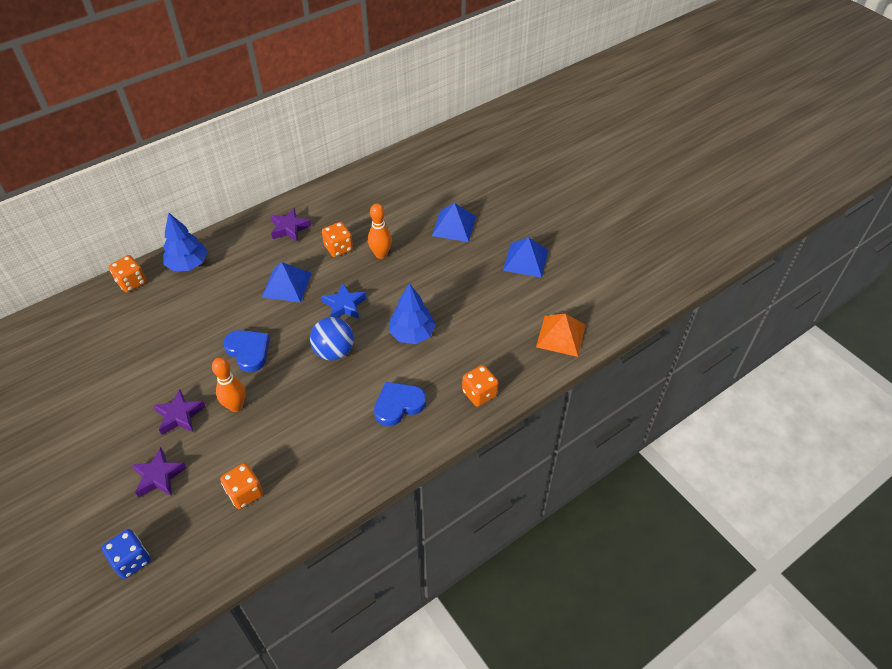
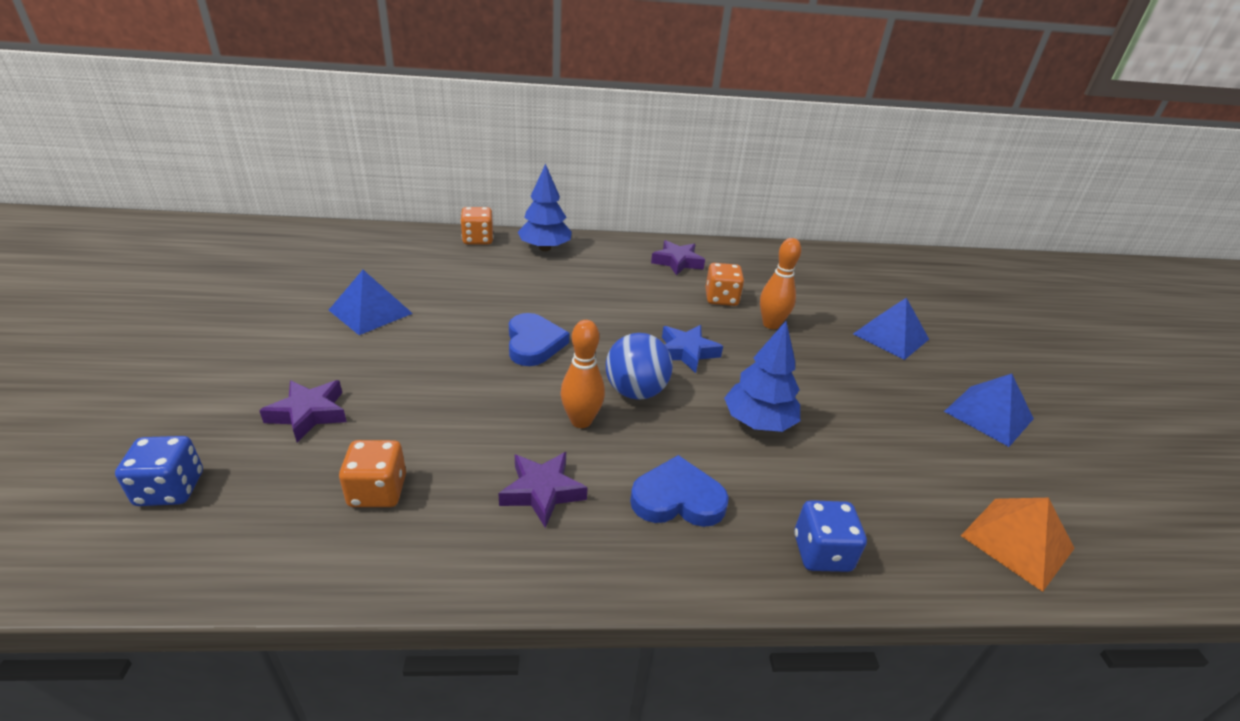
camera: 30 degrees right, 15 degrees down
purple star [153,389,205,435] -> purple star moved to [498,452,588,528]
orange bowling pin [212,357,246,412] -> orange bowling pin moved to [561,320,605,428]
blue pyramid [262,262,312,302] -> blue pyramid moved to [329,270,413,335]
orange dice [462,365,498,407] -> blue dice [794,500,867,572]

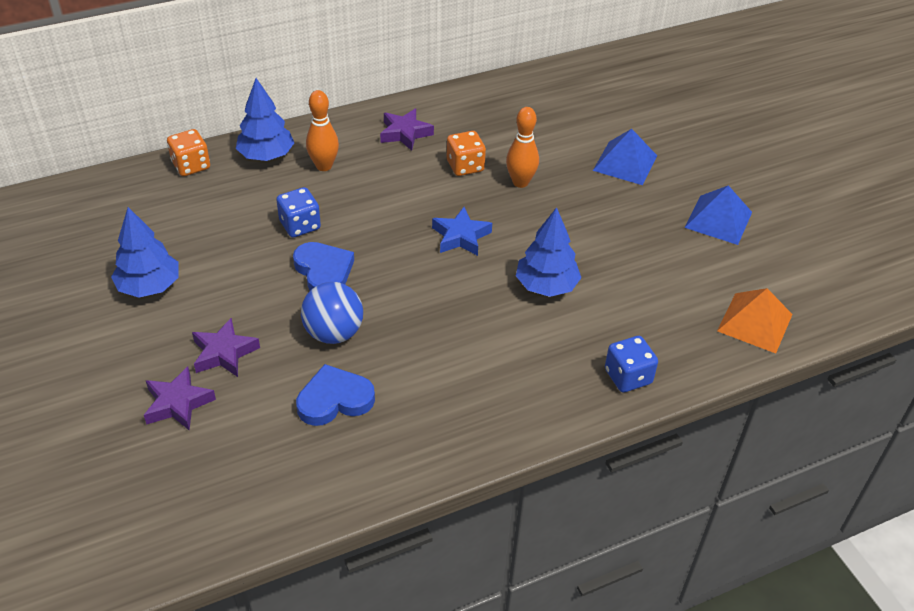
camera: 20 degrees left, 10 degrees up
blue dice [115,436,203,506] -> blue dice moved to [276,187,321,237]
blue pyramid [329,270,413,335] -> blue tree [111,207,179,298]
orange dice [339,440,406,507] -> none
purple star [498,452,588,528] -> purple star moved to [192,318,260,377]
orange bowling pin [561,320,605,428] -> orange bowling pin moved to [306,90,339,171]
blue ball [606,333,673,400] -> blue ball moved to [301,282,363,344]
blue heart [630,455,729,527] -> blue heart moved to [296,364,375,426]

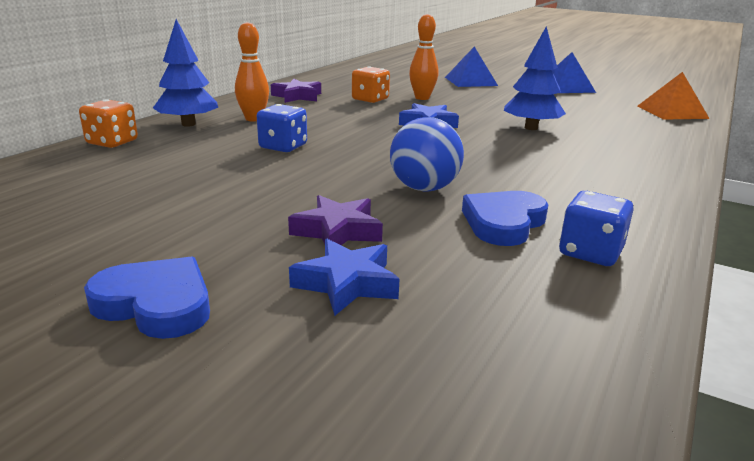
camera: 35 degrees left, 20 degrees down
blue tree [111,207,179,298] -> none
purple star [144,366,216,430] -> blue star [289,239,399,316]
blue heart [293,242,354,291] -> blue heart moved to [84,257,210,339]
blue dice [605,336,658,392] -> blue dice moved to [559,191,634,266]

